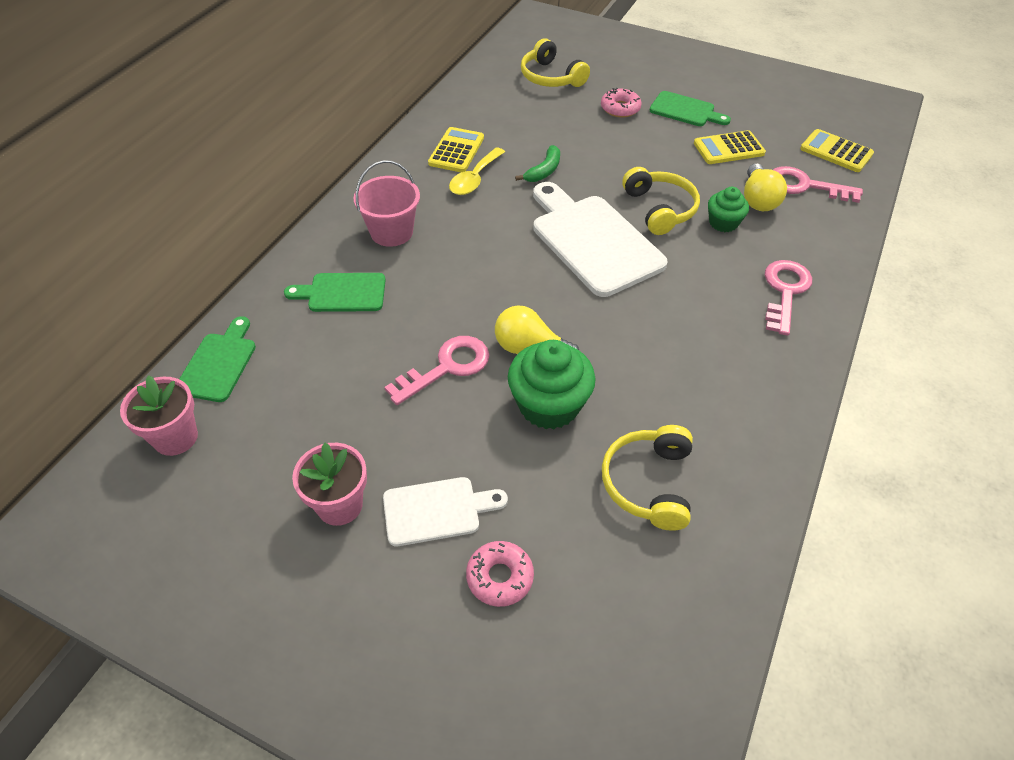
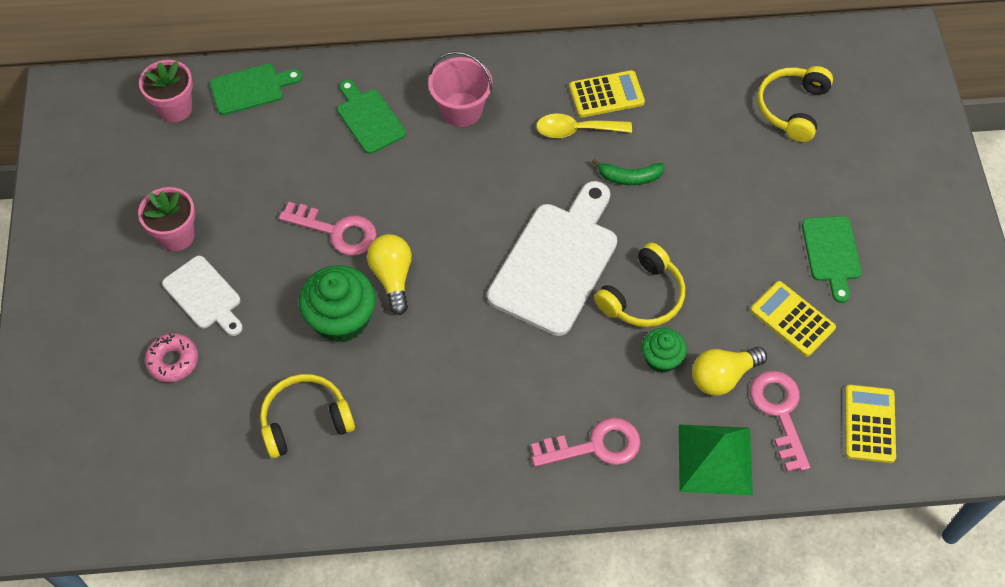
camera: 60 degrees right, 10 degrees up
pink donut [601,88,642,118] -> none
none -> green pyramid [679,424,753,495]

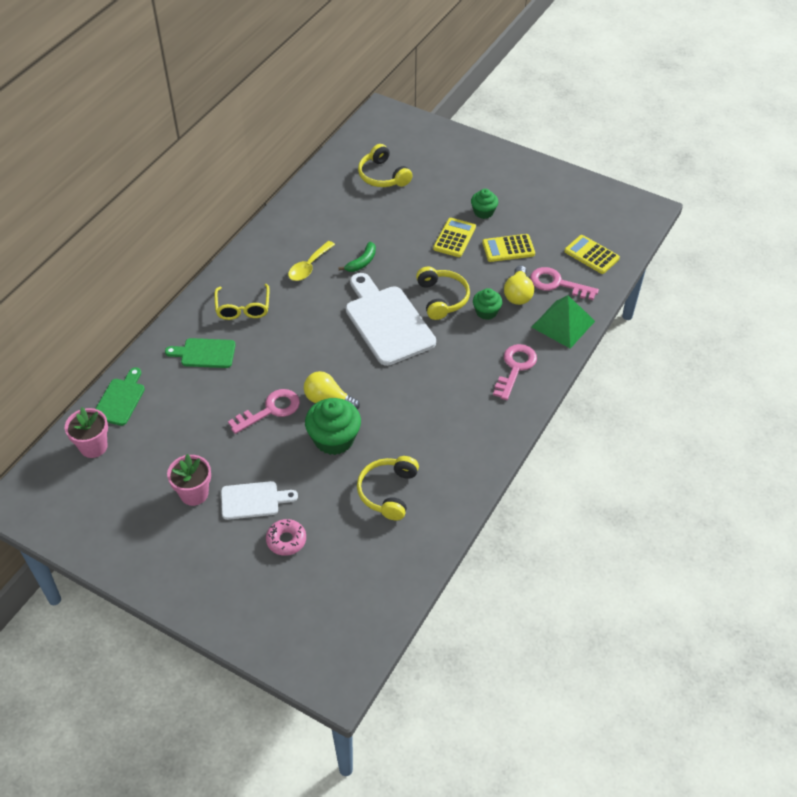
camera: 55 degrees left, 10 degrees down
pink bucket [428,51,492,127] -> yellow glasses [214,284,270,320]
yellow calculator [569,70,645,118] -> yellow calculator moved to [433,218,476,257]
green cutting board [802,216,862,303] -> green cupcake [471,189,498,219]

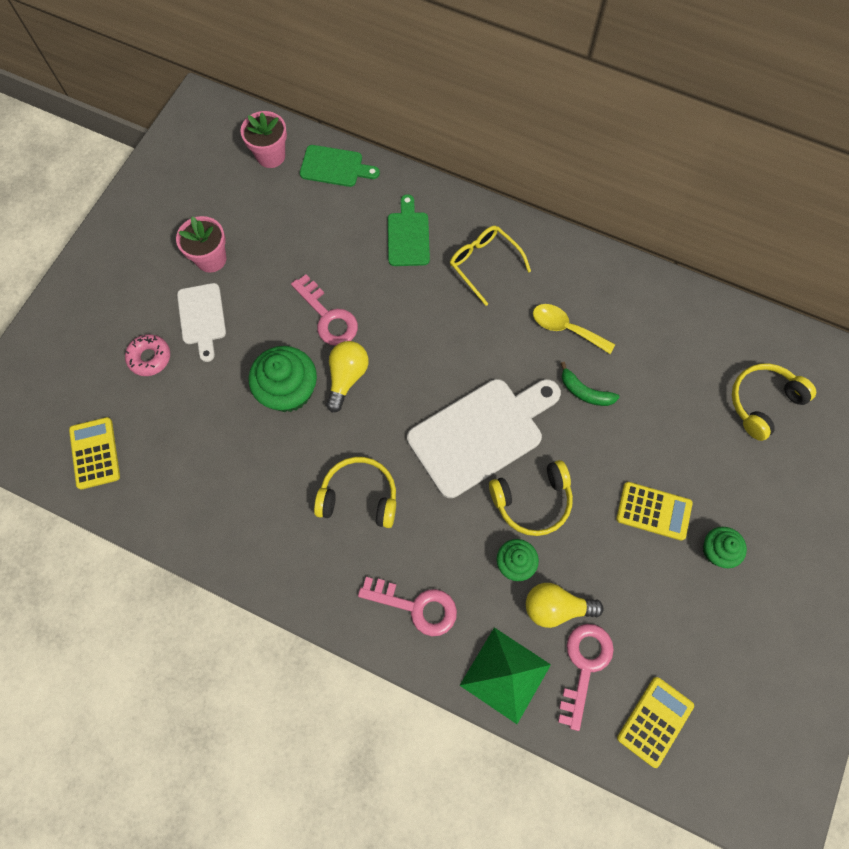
camera: 85 degrees right, 20 degrees up
yellow glasses [214,284,270,320] -> yellow glasses turned 60 degrees clockwise [450,226,531,306]
yellow headphones [357,456,419,521] -> yellow headphones moved to [314,457,396,528]
yellow calculator [482,234,535,262] -> yellow calculator moved to [69,417,120,489]

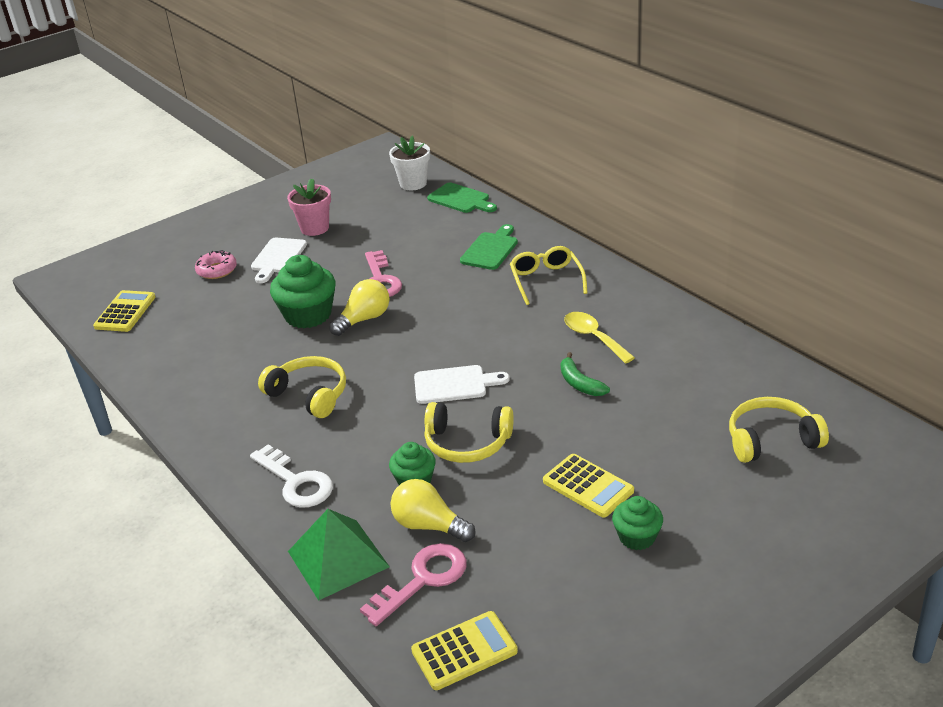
camera: 30 degrees right, 35 degrees down
pink flower pot [240,111,287,168] -> white flower pot [389,135,430,190]
pink key [358,577,457,636] -> white key [250,444,333,508]
white cutting board [407,379,561,498] -> white cutting board [414,365,510,404], size x0.55

